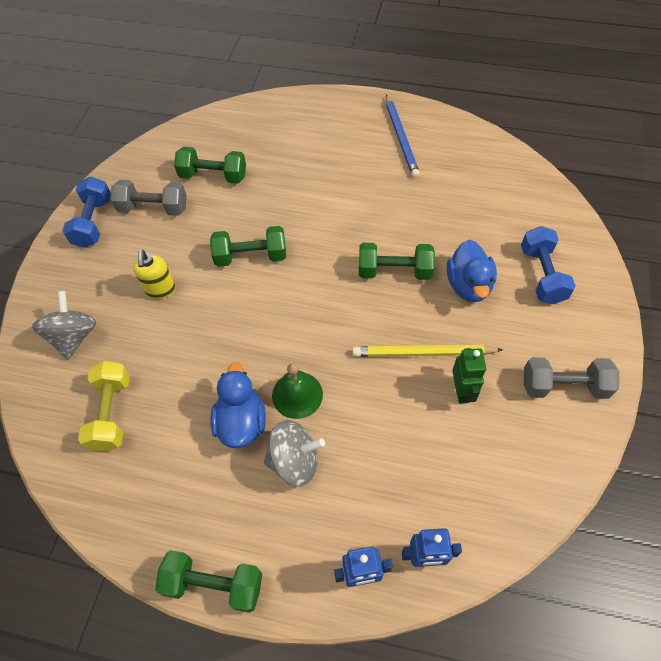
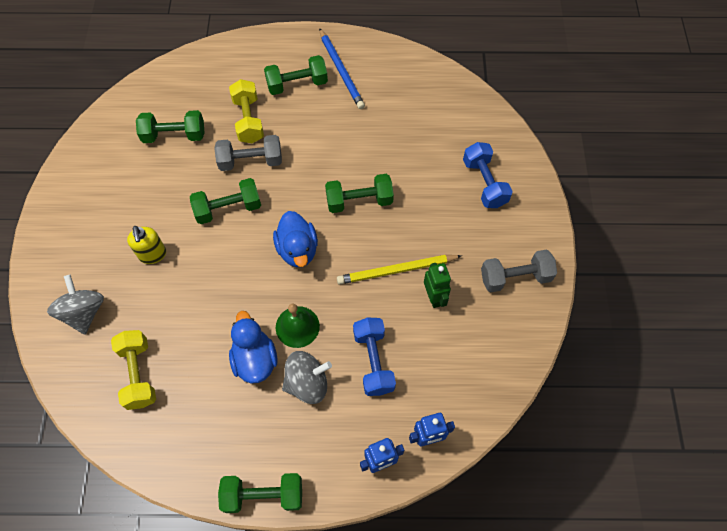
camera: 15 degrees left, 5 degrees up
blue dumbbell [62,176,111,248] -> blue dumbbell moved to [353,318,396,396]
grey dumbbell [111,180,187,216] -> grey dumbbell moved to [214,135,282,171]
blue duck [447,240,497,302] -> blue duck moved to [273,211,318,267]
none -> yellow dumbbell [229,79,264,144]
none -> green dumbbell [264,55,328,95]

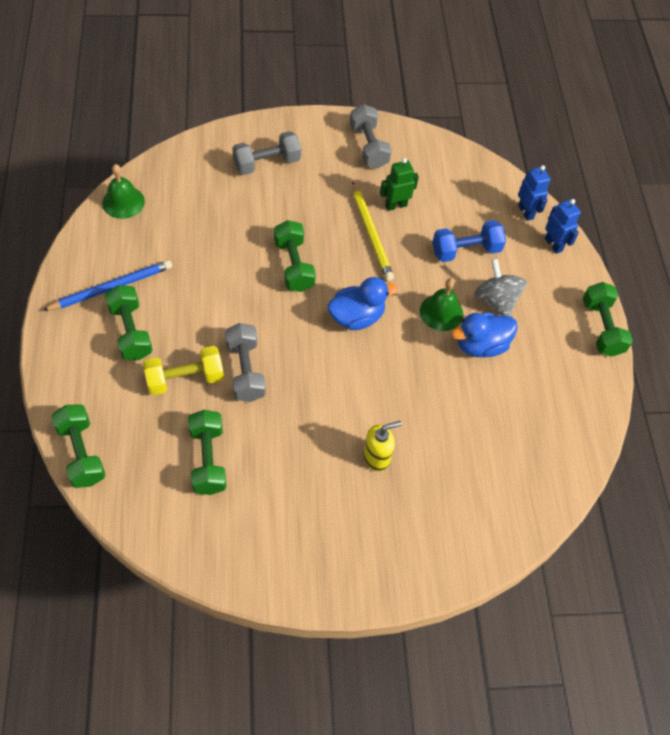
camera: 100 degrees left, 5 degrees down
grey spinning top [47,275,104,335] -> none
yellow dumbbell [111,330,156,410] -> none
green dumbbell [190,178,261,224] -> green dumbbell moved to [51,404,106,488]
blue dumbbell [463,142,513,208] -> grey dumbbell [232,131,301,175]
none -> green bell [102,164,145,219]

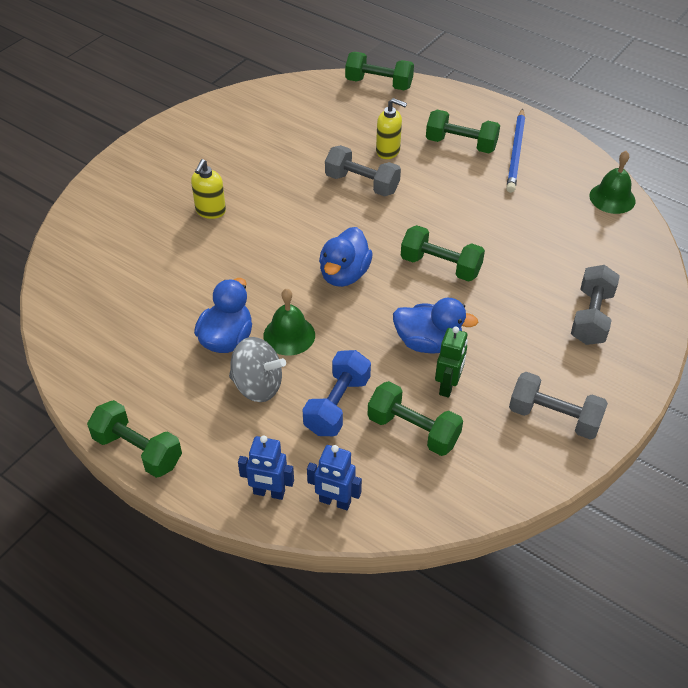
camera: 135 degrees right, 10 degrees down
yellow dumbbell [143,346,224,395] -> yellow soap dispenser [376,98,407,159]
green dumbbell [188,410,227,495] -> green dumbbell moved to [368,381,463,456]
yellow pencil [352,181,394,281] -> blue duck [393,298,478,354]

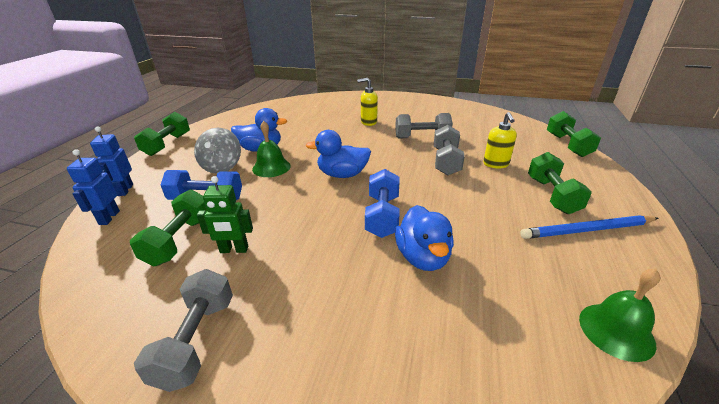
camera: 70 degrees right, 15 degrees down
blue duck [393,298,478,354] -> blue duck moved to [395,205,454,271]
green dumbbell [401,225,485,282] -> blue dumbbell [365,169,400,238]
grey dumbbell [571,265,620,345] -> grey dumbbell moved to [395,113,453,139]

